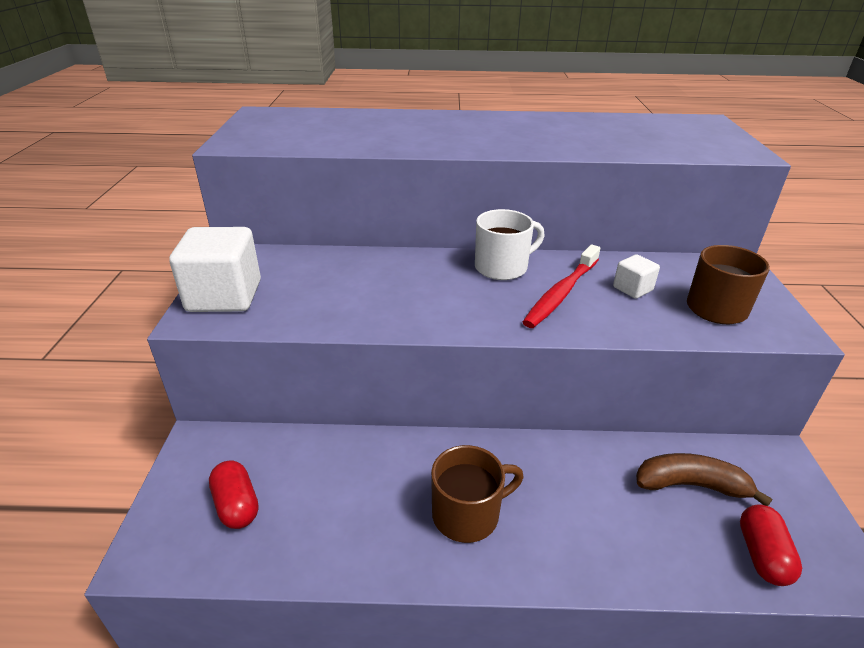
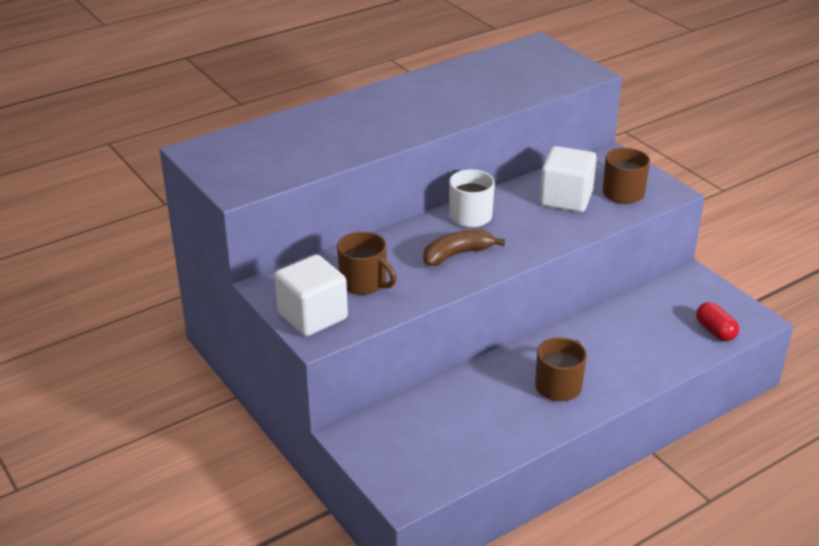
camera: 35 degrees left, 0 degrees up
red capsule [209,461,259,529] -> none
red toothbrush [523,245,600,328] -> none
white cube [613,254,660,299] -> white cube [540,146,597,212], size x2.05
brown banana [636,453,772,506] -> brown banana moved to [423,229,505,266]
none -> brown mug [337,231,397,295]

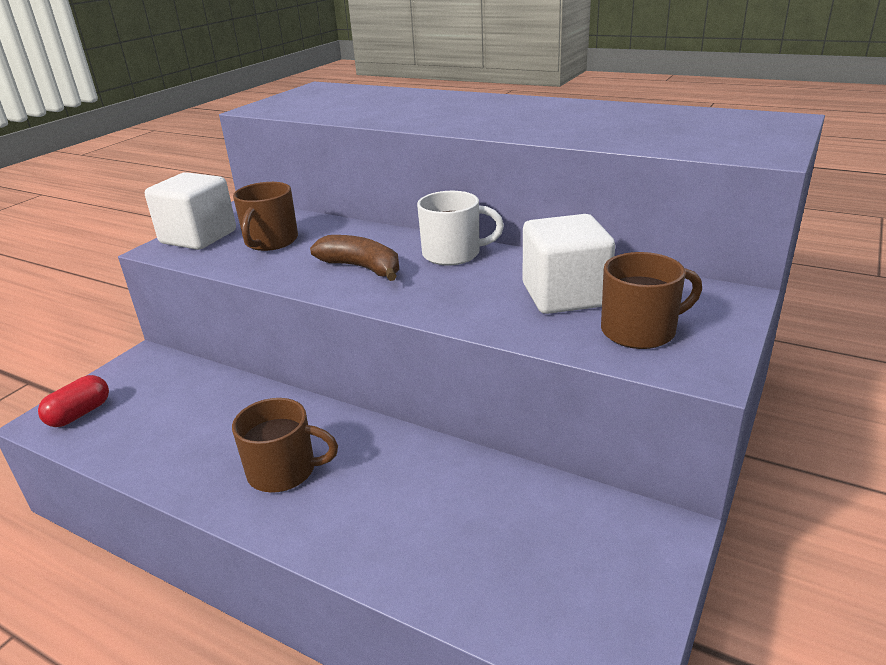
camera: 65 degrees right, 5 degrees down
red capsule [696,302,739,341] -> red capsule moved to [38,375,109,427]

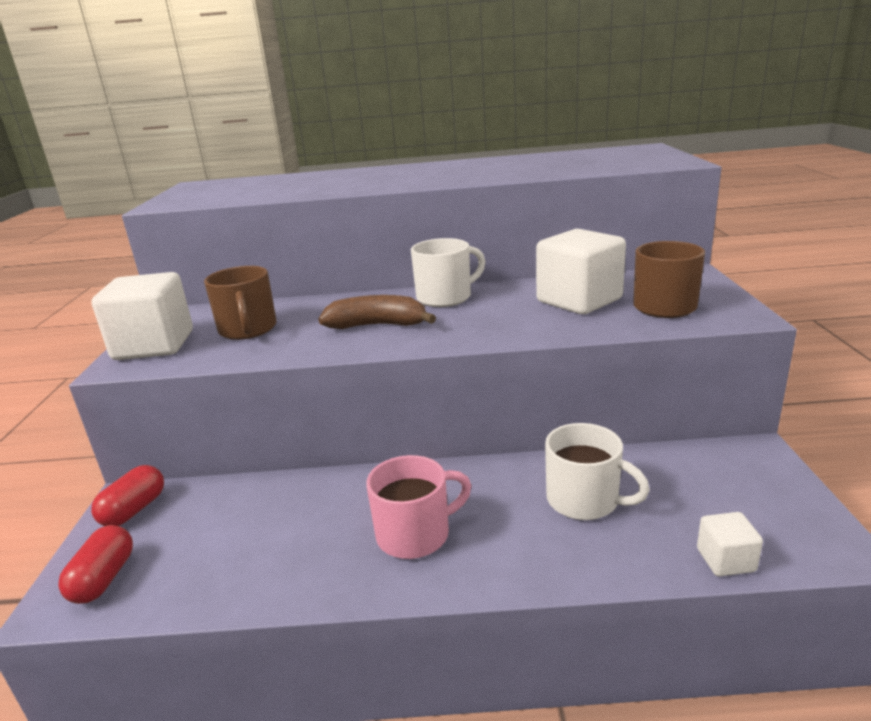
camera: 30 degrees left, 5 degrees down
brown mug [232,398,338,493] -> pink mug [366,455,471,559]
none -> red capsule [91,465,164,526]
none -> white mug [545,423,650,520]
none -> white cube [697,512,763,576]

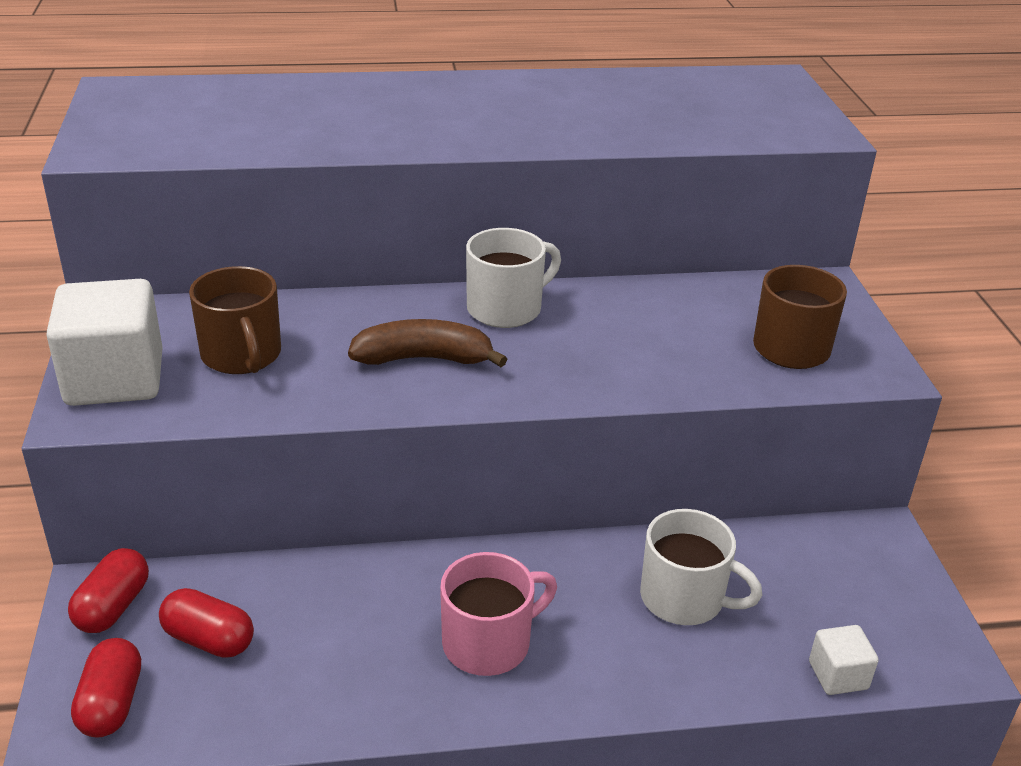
camera: 10 degrees left, 10 degrees up
white cube [536,229,626,314] -> none
none -> red capsule [159,588,254,658]

